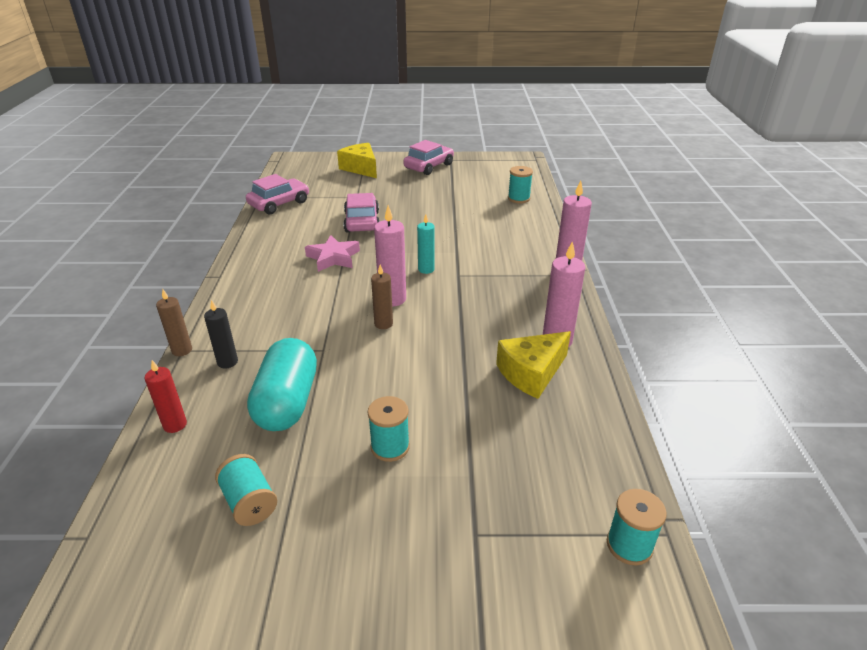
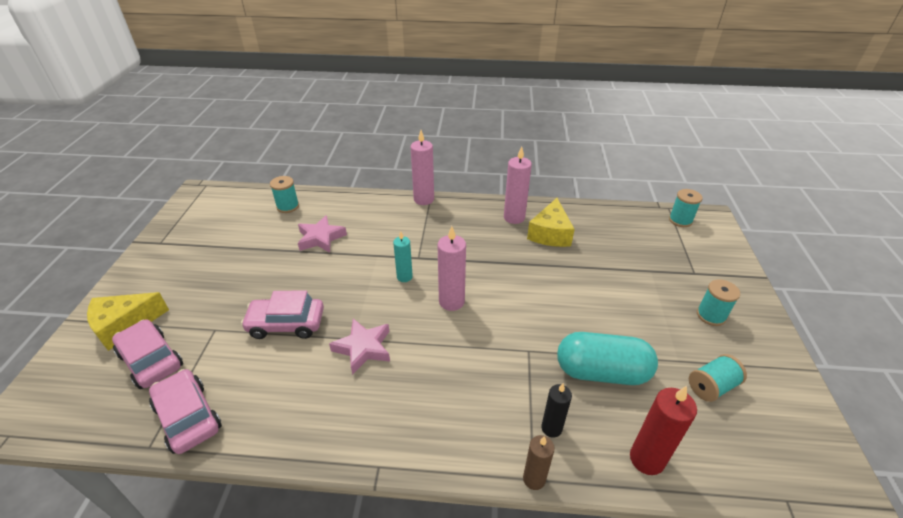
camera: 85 degrees left, 5 degrees up
red candle [145,360,187,433] -> red candle [630,386,697,475], size x1.56
turquoise spool [368,396,410,462] -> turquoise spool moved to [697,279,740,326]
brown candle [371,264,393,329] -> none
pink car [403,140,454,175] -> pink car moved to [112,319,183,389]
yellow cheese [496,331,571,399] -> yellow cheese turned 45 degrees clockwise [527,198,575,247]
none -> pink star [298,215,347,253]

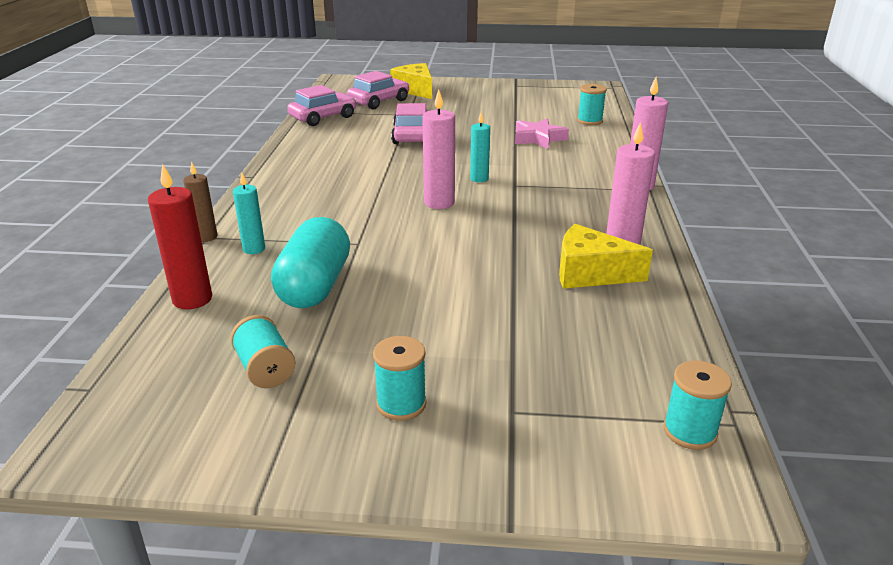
camera: 90 degrees right, 10 degrees down
pink star [329,319,390,375] -> none
black candle [541,383,572,438] -> turquoise candle [233,173,265,254]

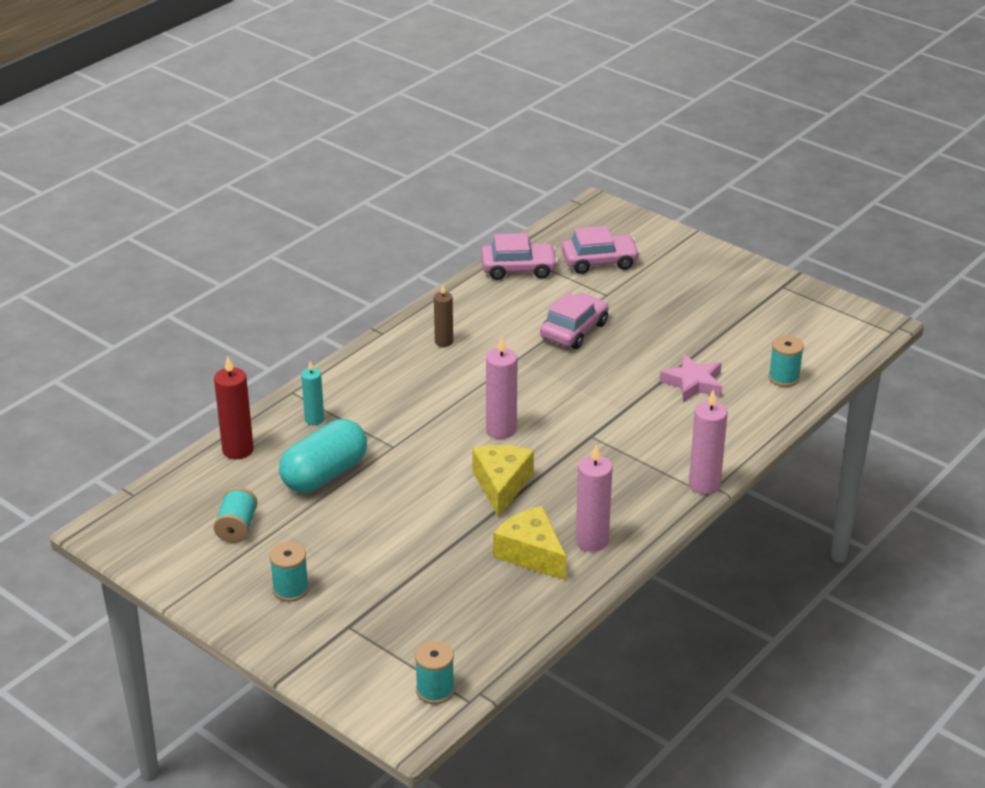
camera: 35 degrees right, 5 degrees up
brown candle [183,161,217,242] -> brown candle moved to [434,285,453,347]
yellow cheese [390,63,432,99] -> yellow cheese moved to [472,445,534,517]
turquoise candle [470,112,490,182] -> none

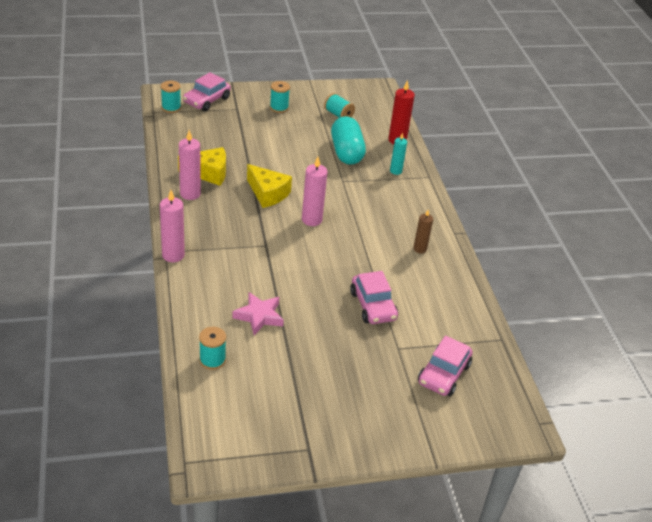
camera: 125 degrees right, 5 degrees up
pink car [481,233,558,280] -> pink car moved to [183,72,231,111]

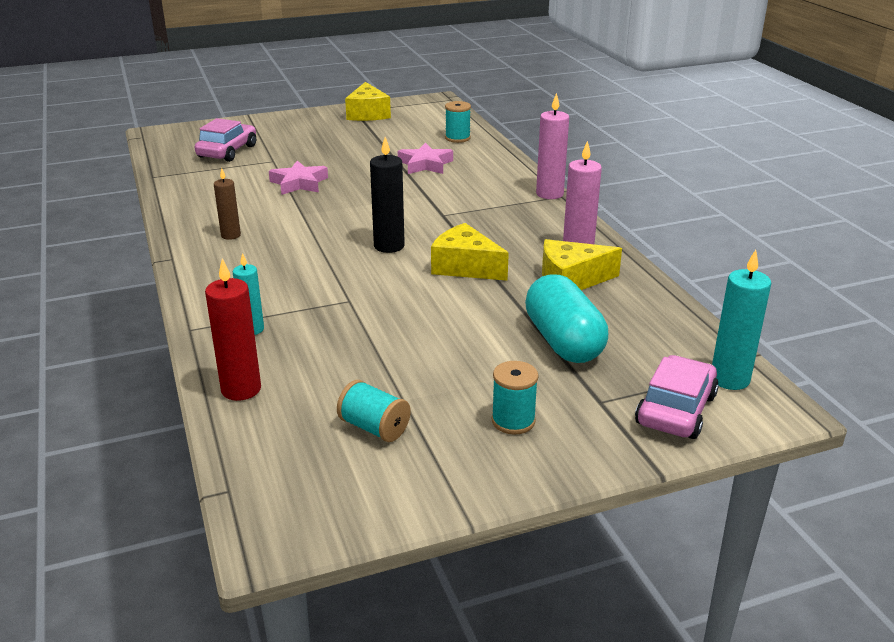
camera: 175 degrees right, 10 degrees down
turquoise spool [161,81,181,113] -> turquoise candle [712,250,771,390]
pink candle [302,157,328,226] -> black candle [370,137,405,253]
turquoise capsule [331,116,366,165] -> turquoise capsule moved to [525,275,608,363]
pink car [350,271,398,324] -> pink star [269,160,328,195]
none -> yellow cheese [345,82,391,121]

